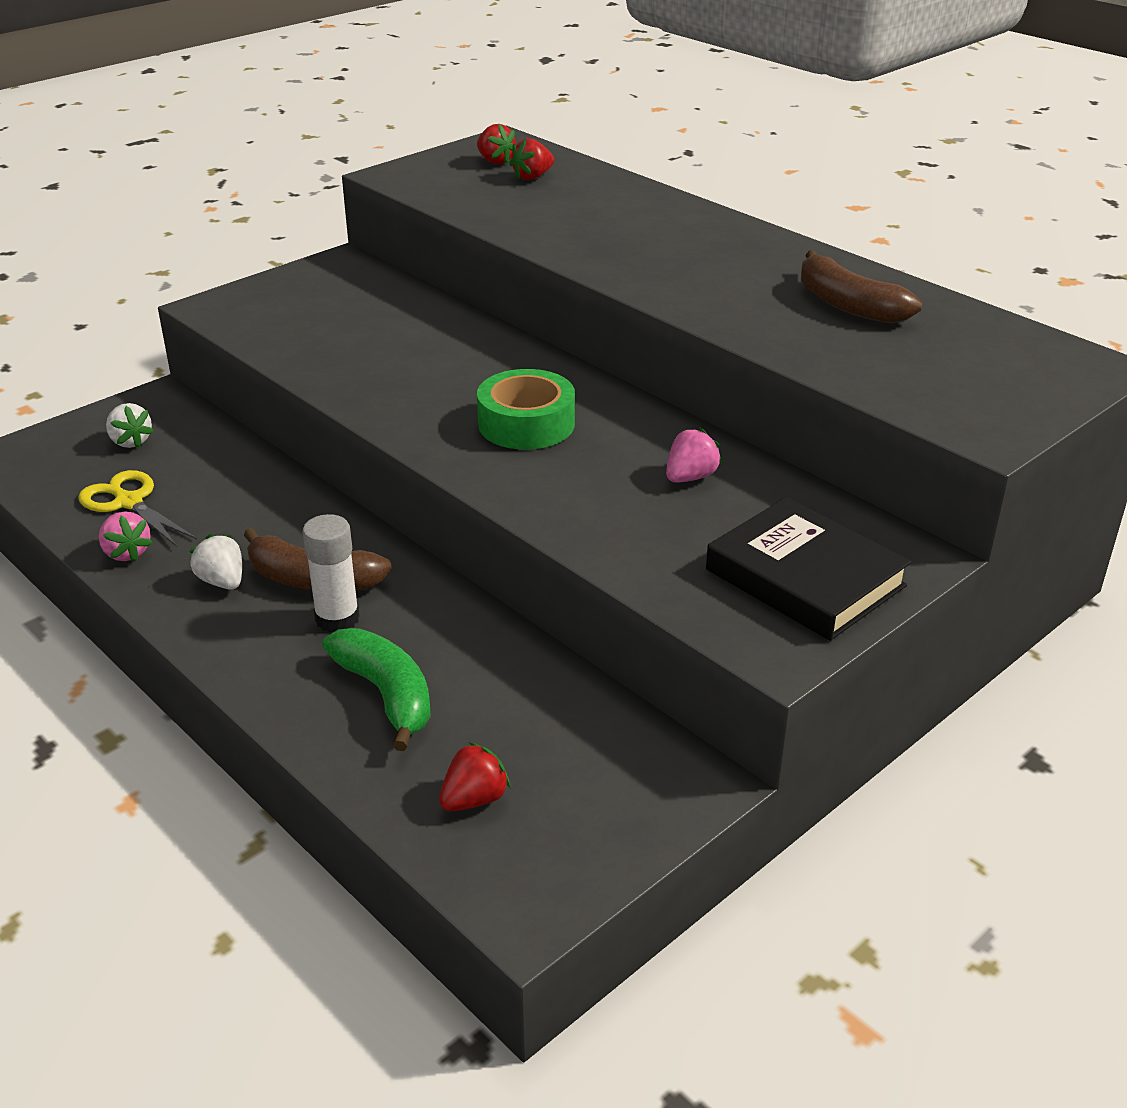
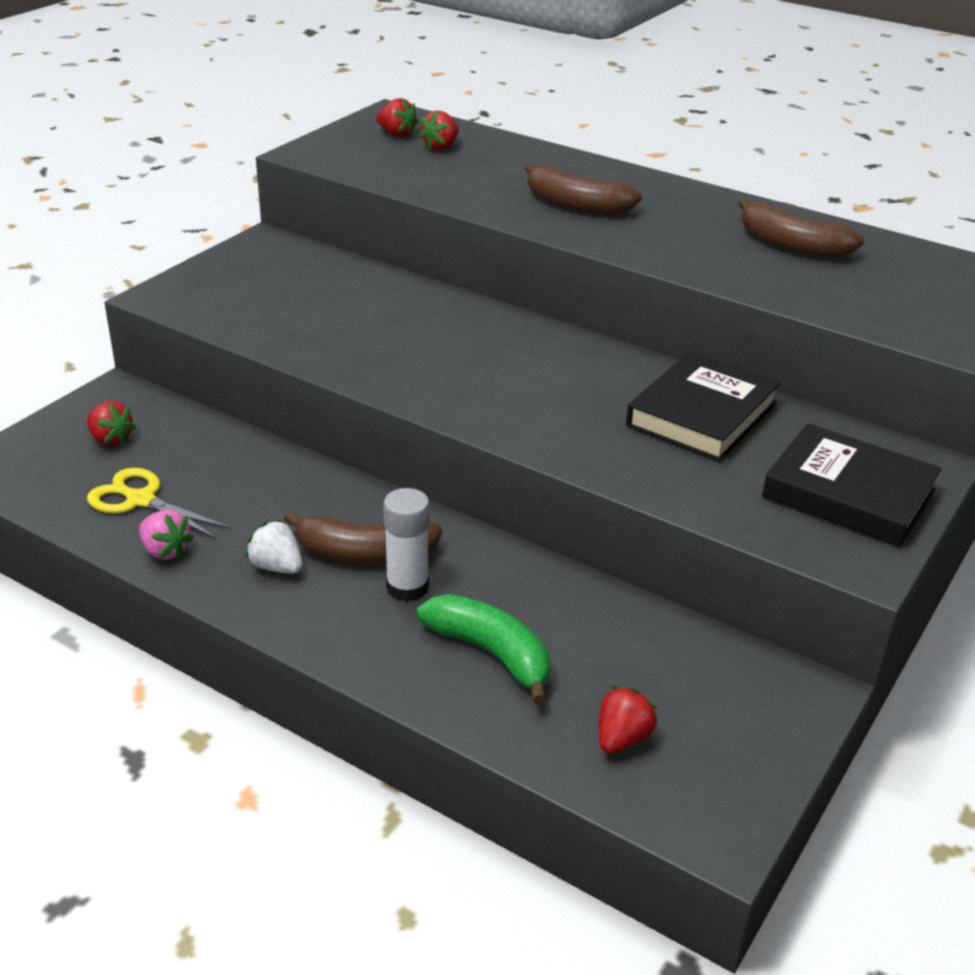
camera: 15 degrees left, 0 degrees up
white strawberry [106,403,154,448] -> red strawberry [87,401,136,446]
green tape [477,369,575,450] -> none
pink strawberry [666,428,722,483] -> black book [626,351,781,462]
none -> brown banana [525,163,642,215]

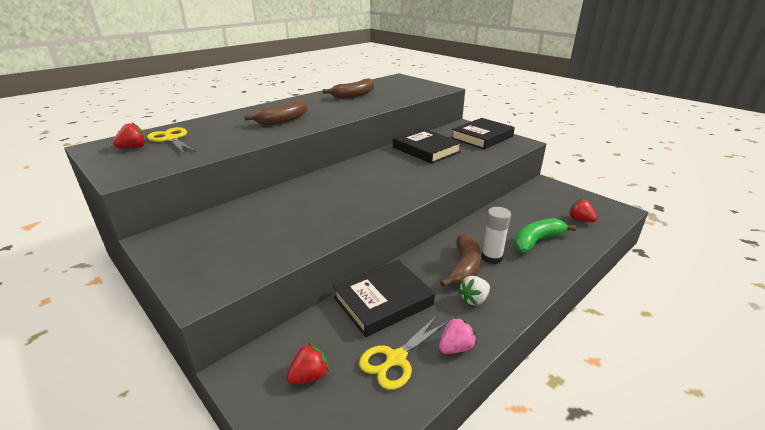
camera: 75 degrees left, 5 degrees down
red strawberry [419,111,459,150] -> yellow scissors [147,127,197,154]
none -> black book [333,260,435,337]

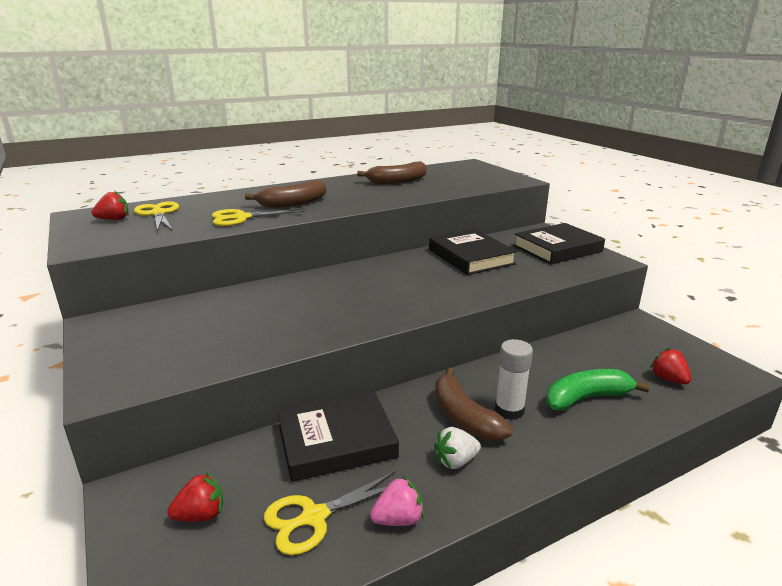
camera: 15 degrees right, 5 degrees down
brown banana [440,234,481,287] -> brown banana turned 120 degrees clockwise [435,368,513,441]
none -> yellow scissors [212,208,305,226]

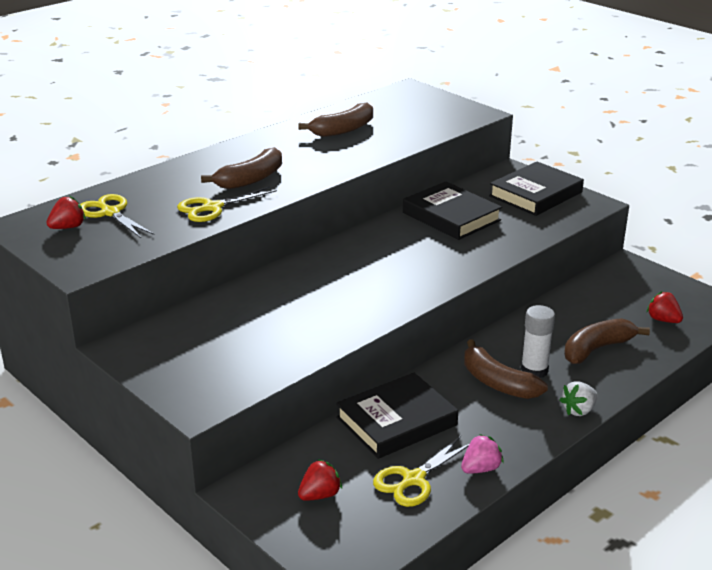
camera: 15 degrees left, 5 degrees up
white strawberry [434,427,481,469] -> white strawberry moved to [560,381,598,416]
green banana [546,369,650,411] -> brown banana [564,318,650,364]

